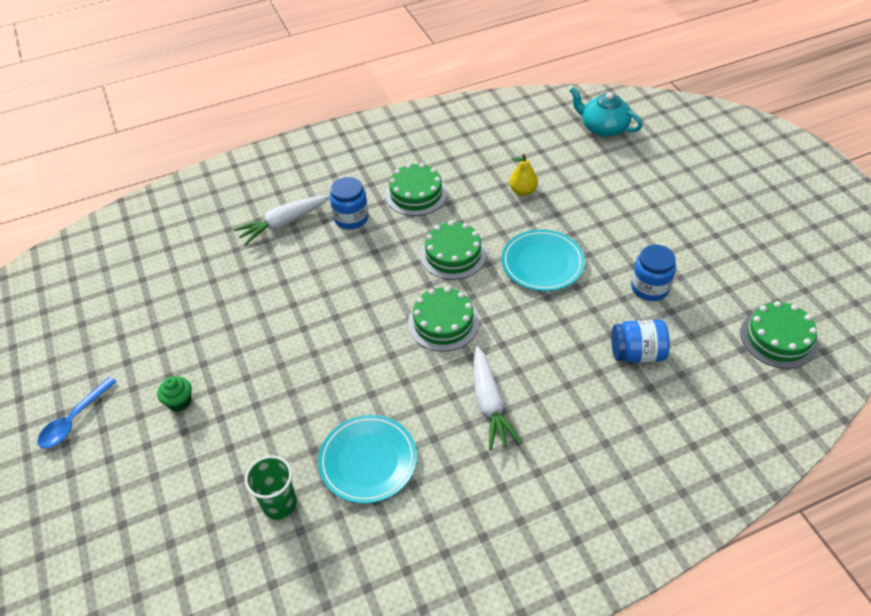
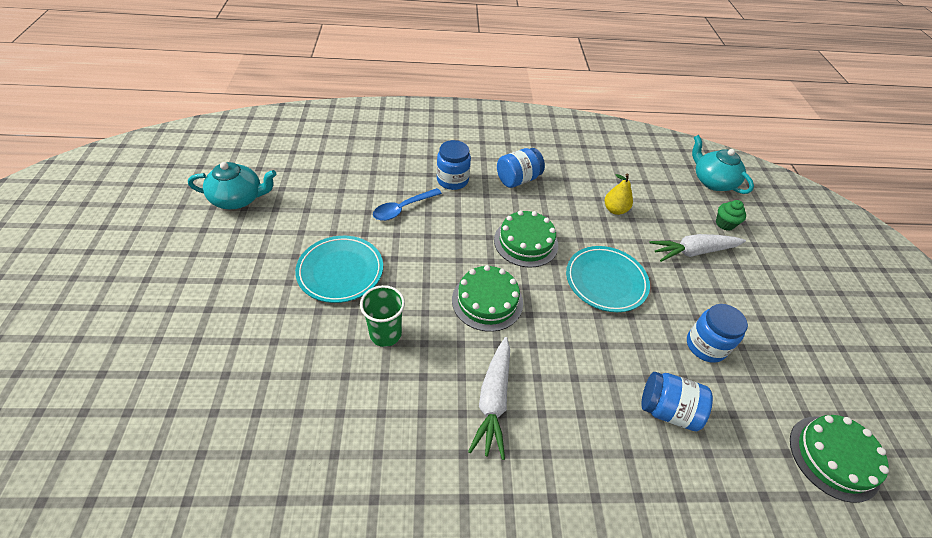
camera: 15 degrees right, 0 degrees up
blue spoon [37,377,117,449] -> blue spoon moved to [373,188,442,221]
green cupcake [157,376,192,411] -> green cupcake moved to [716,200,746,230]
white carrot [234,195,329,245] -> white carrot moved to [649,234,746,262]
green cup [245,456,297,520] -> green cup moved to [360,285,405,347]
turquoise plate [318,415,417,504] -> turquoise plate moved to [295,236,383,303]
green cake [385,163,447,216] -> blue jar [497,148,545,188]
none -> turquoise teapot [188,162,276,209]

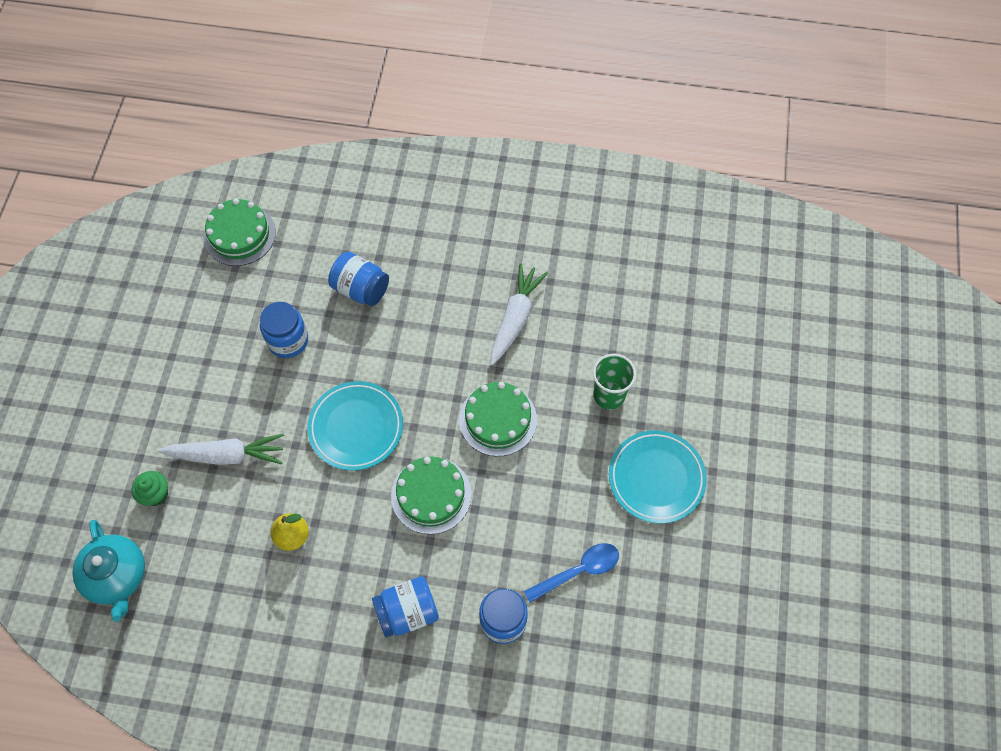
camera: 165 degrees left, 15 degrees up
turquoise teapot [188,162,276,209] -> none

